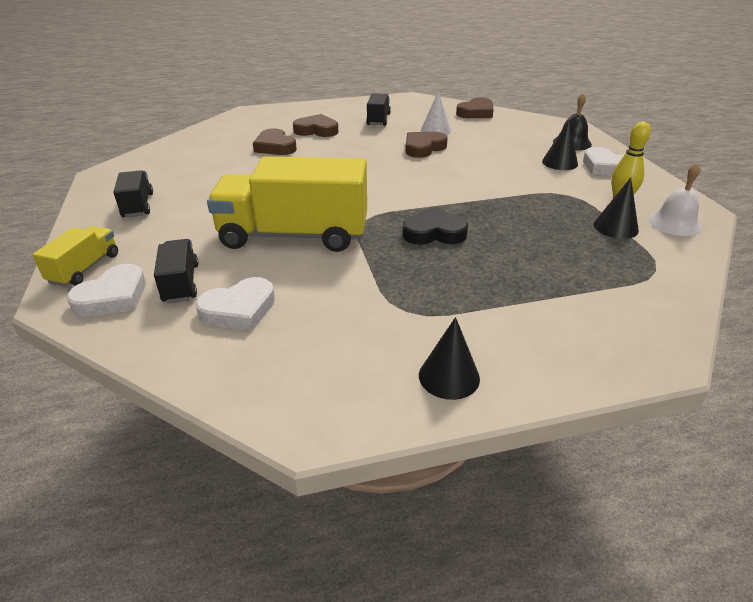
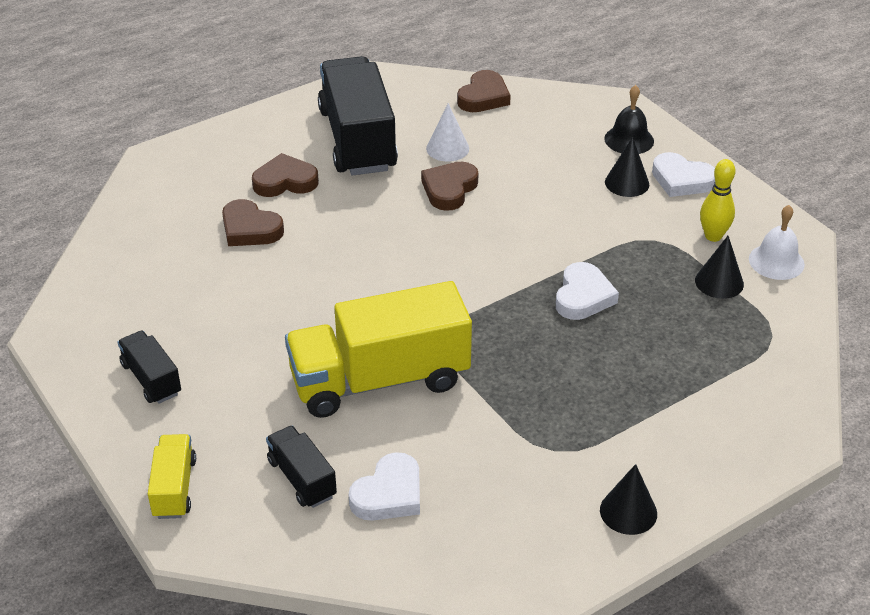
camera: 20 degrees left, 5 degrees up
white heart [67,264,146,317] -> white heart moved to [556,262,619,320]
black truck [366,93,391,126] -> black truck [318,56,398,175], size x2.11
black heart [402,207,468,245] -> none

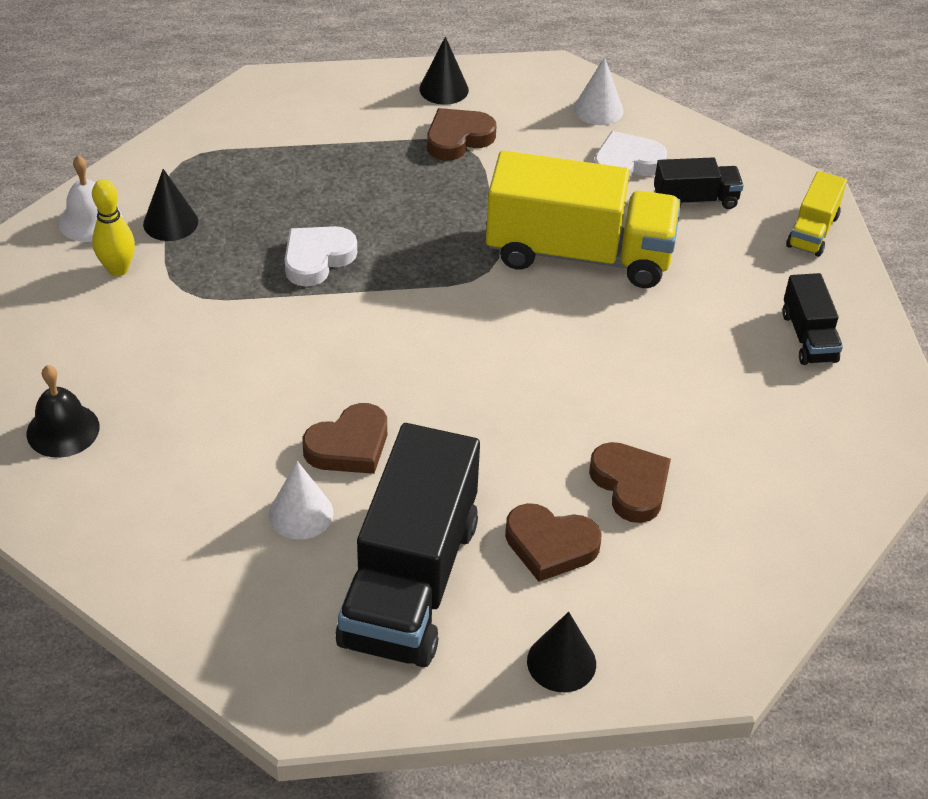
camera: 155 degrees left, 5 degrees up
black truck [266,426,337,508] -> black truck turned 90 degrees counterclockwise [654,157,744,209]
brown heart [457,70,511,112] -> brown heart moved to [427,108,497,161]
black cone [605,137,649,197] -> black cone moved to [527,612,596,692]
white heart [652,152,715,197] -> none
none -> white cone [574,57,623,125]

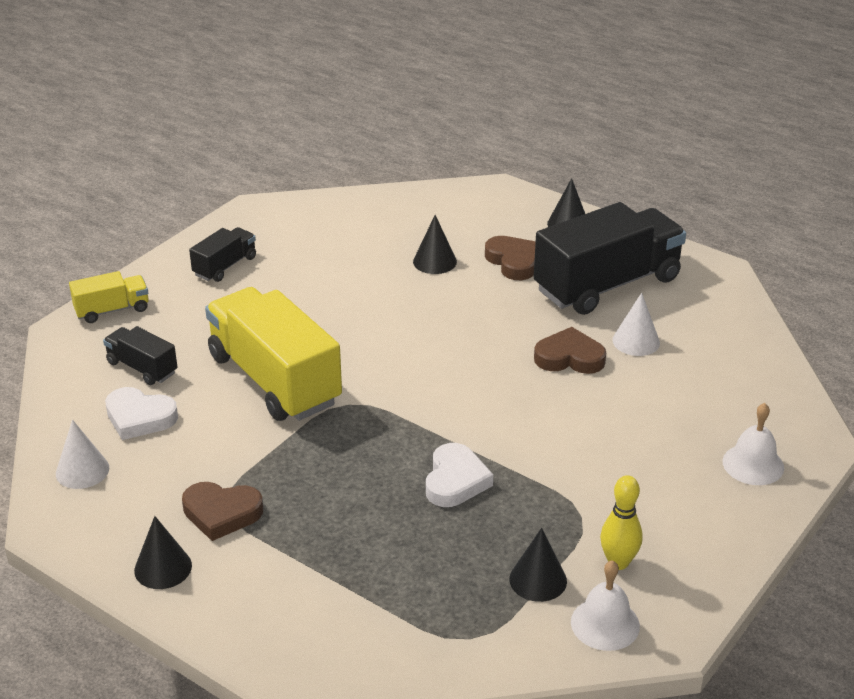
camera: 135 degrees left, 10 degrees down
black bell [27,365,100,458] -> white bell [723,403,784,485]
white heart [285,226,357,287] -> white heart turned 75 degrees counterclockwise [426,443,493,507]
brown heart [589,442,671,523] -> black cone [413,215,457,274]

